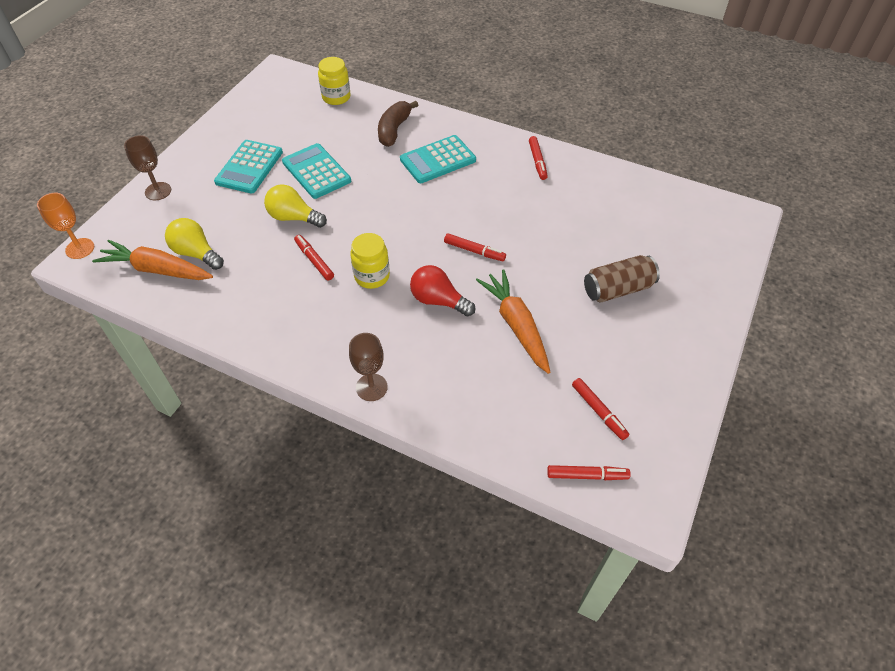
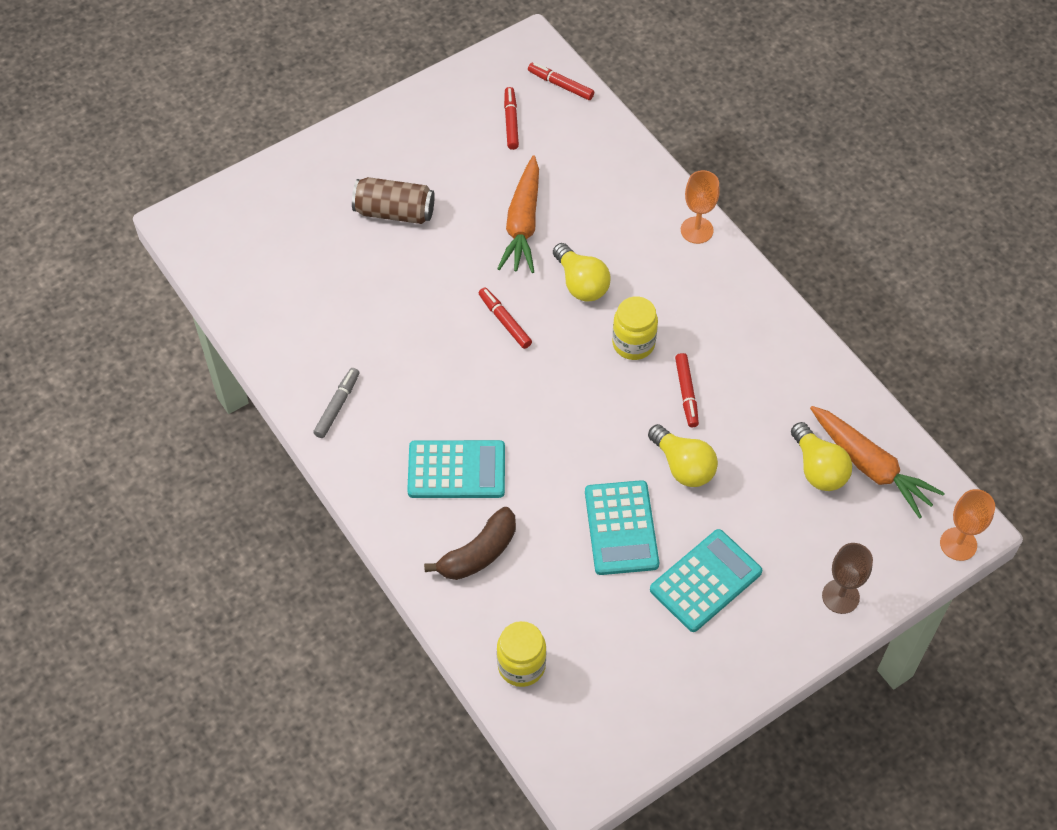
camera: 150 degrees left, 5 degrees up
brown goblet [349,333,388,401] -> orange goblet [681,170,720,244]
red light bulb [410,265,475,316] -> yellow light bulb [553,243,611,301]
red marker [529,136,548,180] -> grey marker [313,368,359,438]

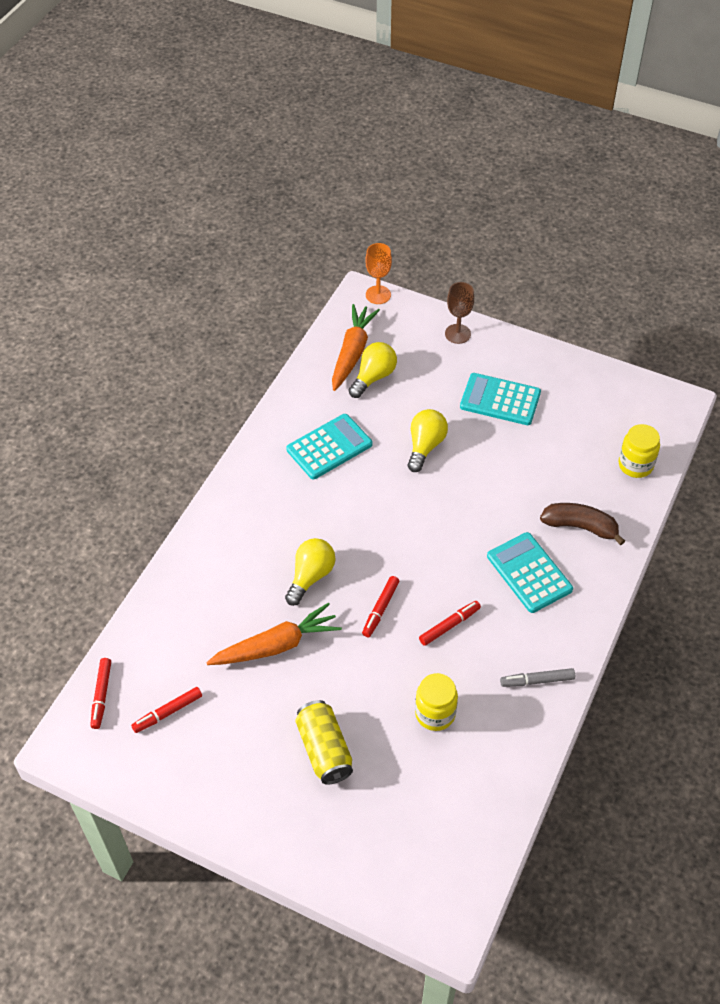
camera: 120 degrees left, 5 degrees down
brown can [352,177,435,224] -> yellow can [295,700,353,785]
turquoise calculator [585,480,659,575] -> turquoise calculator moved to [286,414,372,479]
yellow jar [612,296,658,360] -> yellow jar moved to [415,673,458,731]
red marker [675,353,699,427] -> red marker moved to [419,601,481,646]
orange goblet [681,170,720,244] -> none

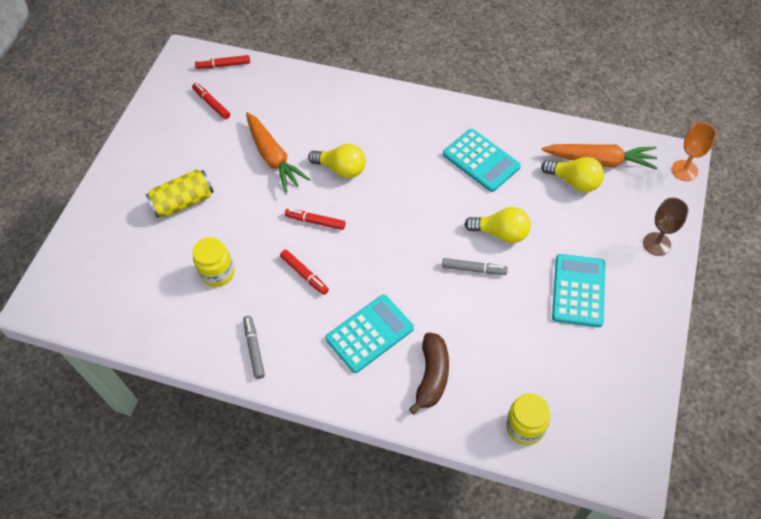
camera: 85 degrees right, 5 degrees up
none -> grey marker [442,258,508,275]

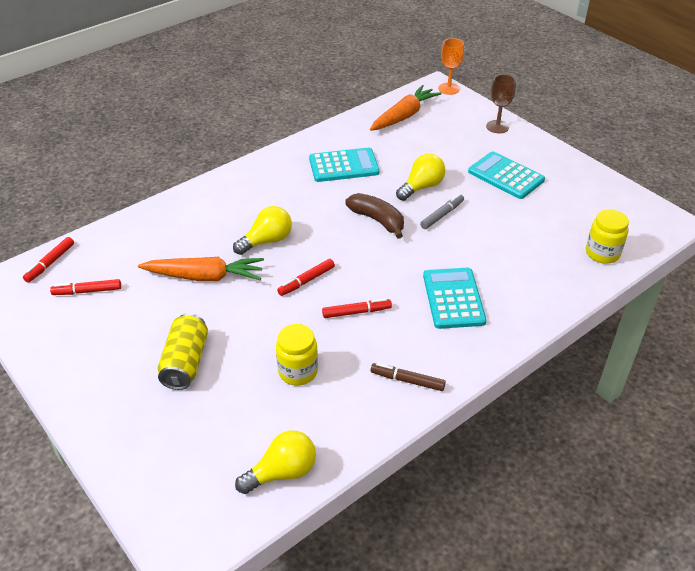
camera: 60 degrees left, 15 degrees down
grey marker [243,316,265,379] -> brown marker [371,363,446,391]
brown banana [409,332,449,414] -> brown banana moved to [345,193,404,239]
yellow light bulb [541,157,604,192] -> yellow light bulb moved to [235,430,316,494]

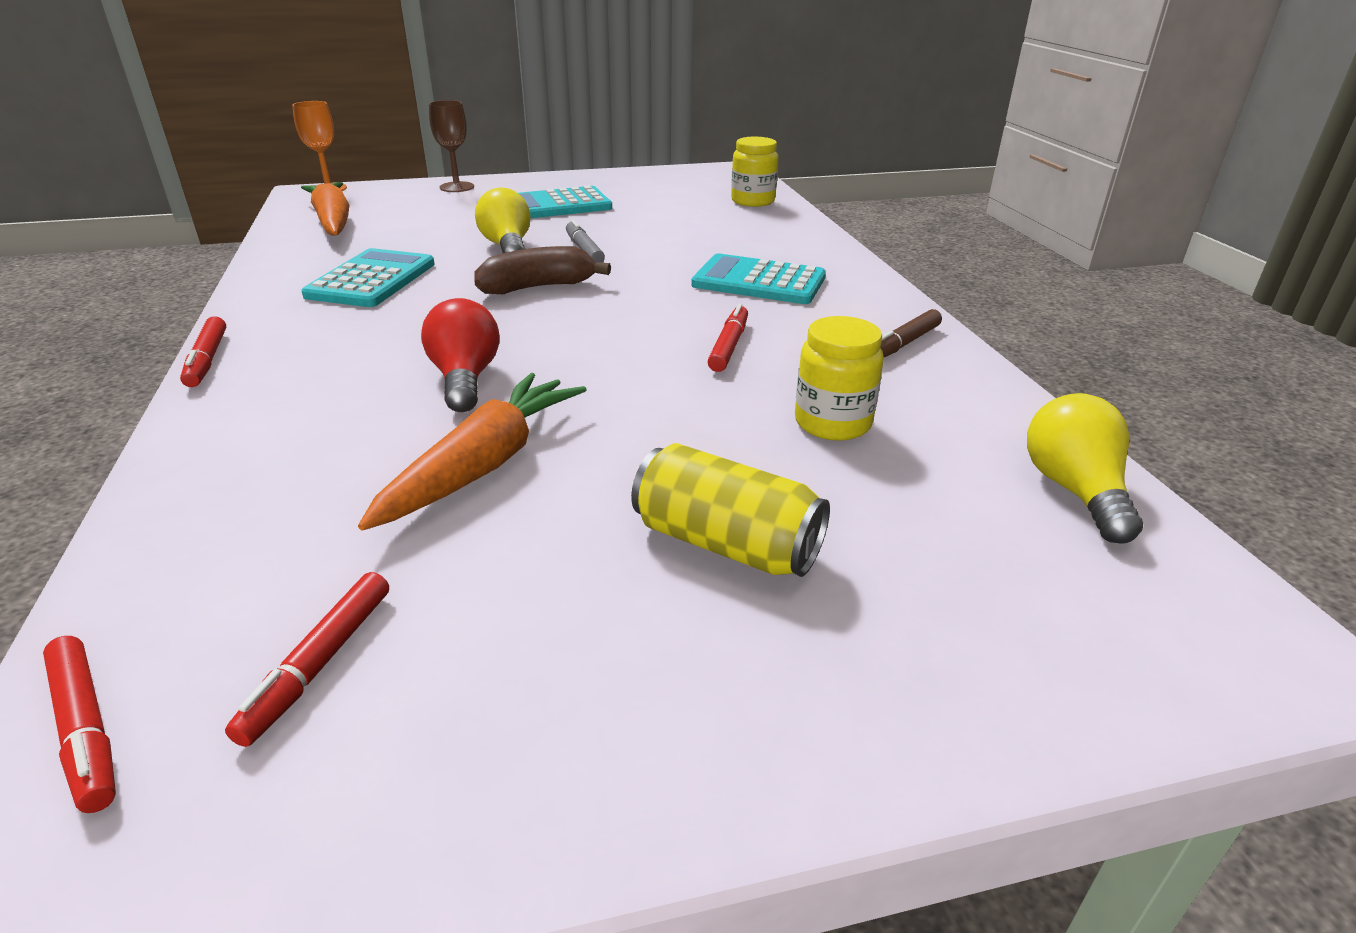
camera: 65 degrees left, 10 degrees down
yellow light bulb [233,206,292,255] -> red light bulb [421,298,500,412]
red marker [277,259,335,296] -> red marker moved to [180,316,226,387]

